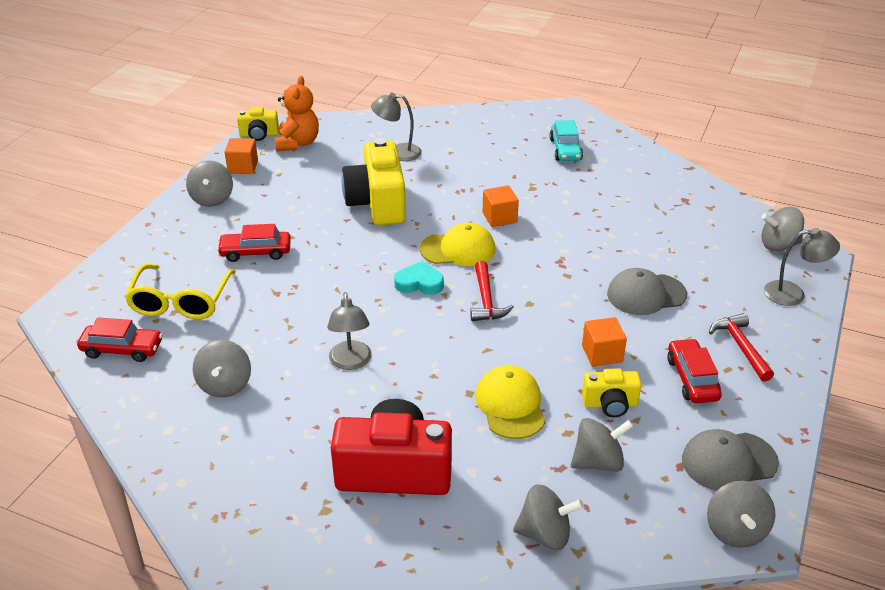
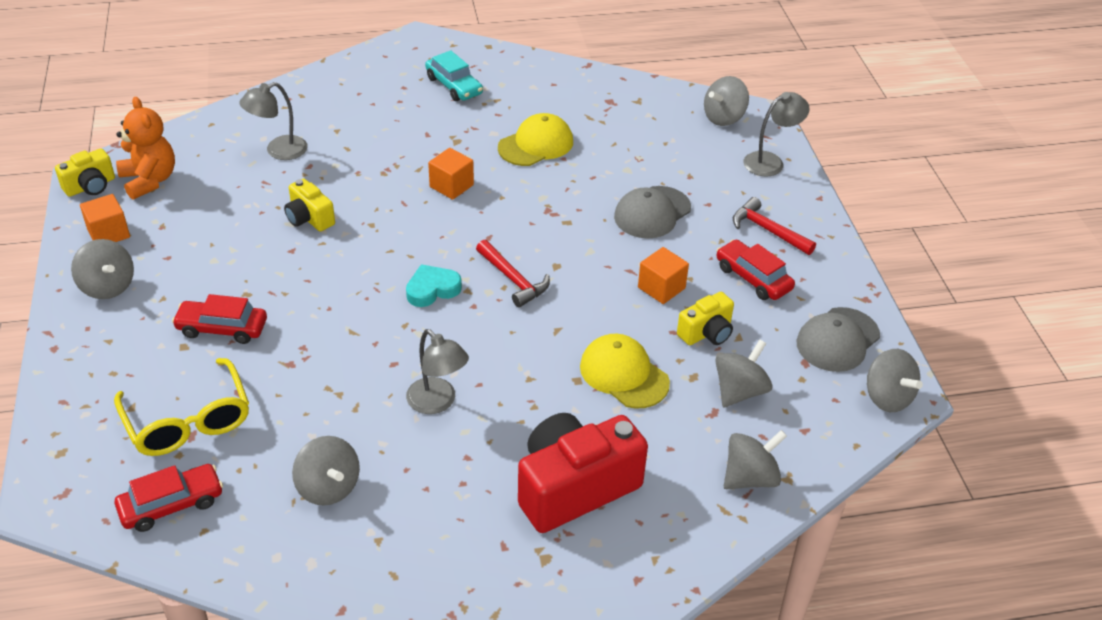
camera: 35 degrees left, 5 degrees up
red car [217,224,291,262] -> red car turned 45 degrees clockwise [172,294,267,344]
yellow camera [342,138,406,225] -> yellow camera [284,179,335,231], size x0.51
yellow cap [420,223,495,266] -> yellow cap moved to [498,113,573,166]

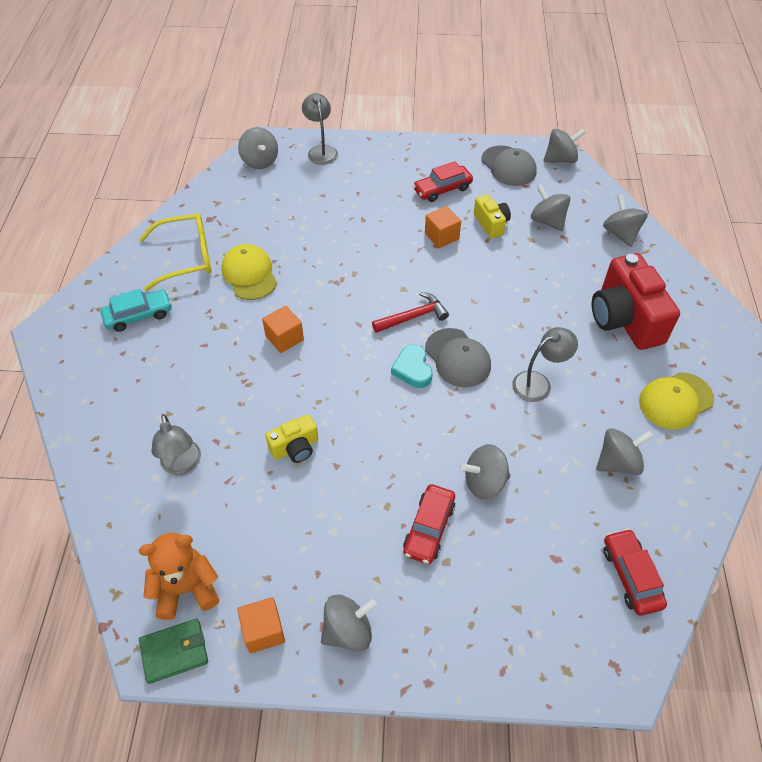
camera: 75 degrees left, 10 degrees up
yellow camera [55,149,115,197] -> green wallet [139,618,208,684]
yellow glasses [114,358,249,456] -> yellow glasses moved to [139,213,211,291]
yellow cap [580,334,670,409] -> yellow cap moved to [639,372,714,430]
grey cap [614,186,691,238] -> grey cap moved to [425,328,491,387]
red hammer [733,197,816,255] -> none
none -> grey spinning top [461,444,510,500]

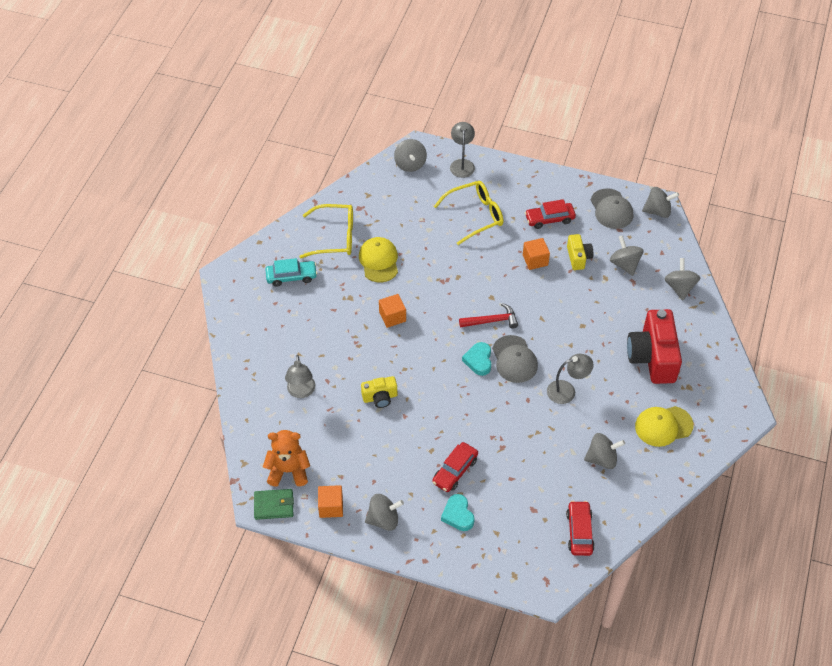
camera: 15 degrees right, 0 degrees up
grey spinning top [461,444,510,500] -> none
none -> yellow glasses [434,181,504,245]
none -> turquoise heart [441,494,475,531]

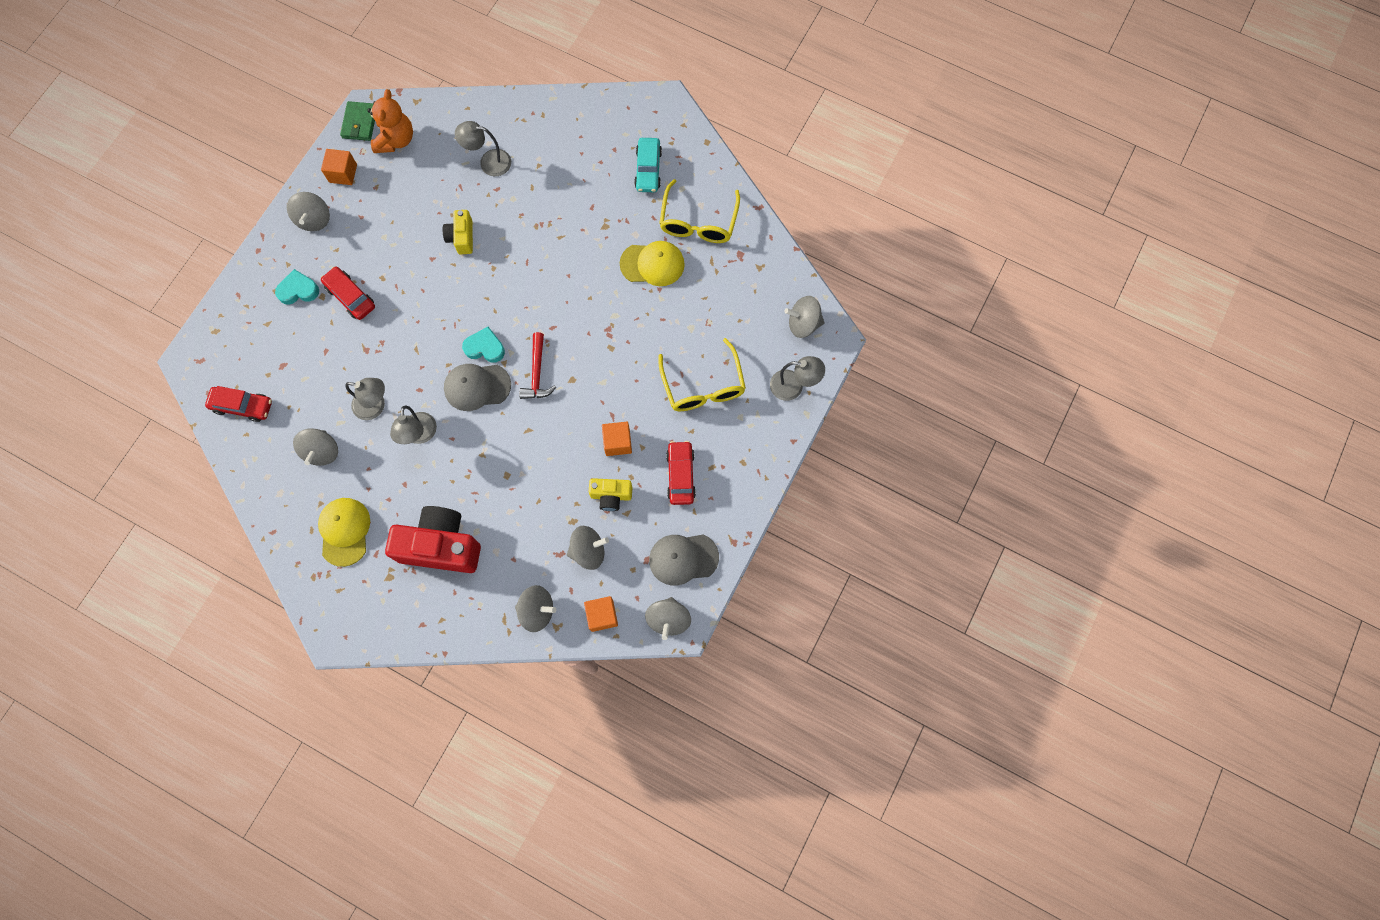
camera: 100 degrees right, 20 degrees up
orange cube [379,294,406,328] -> orange cube moved to [584,596,618,632]
none -> grey lamp [345,378,385,420]

